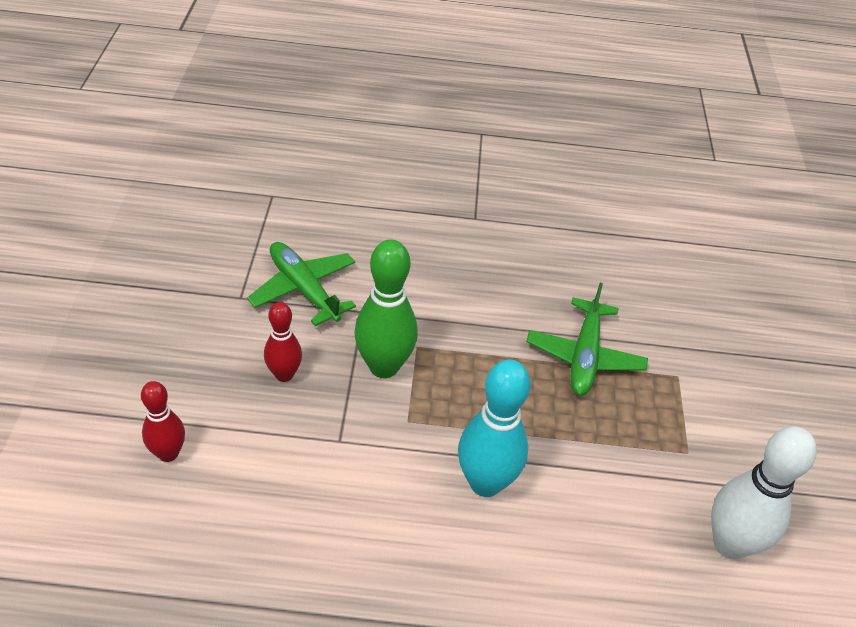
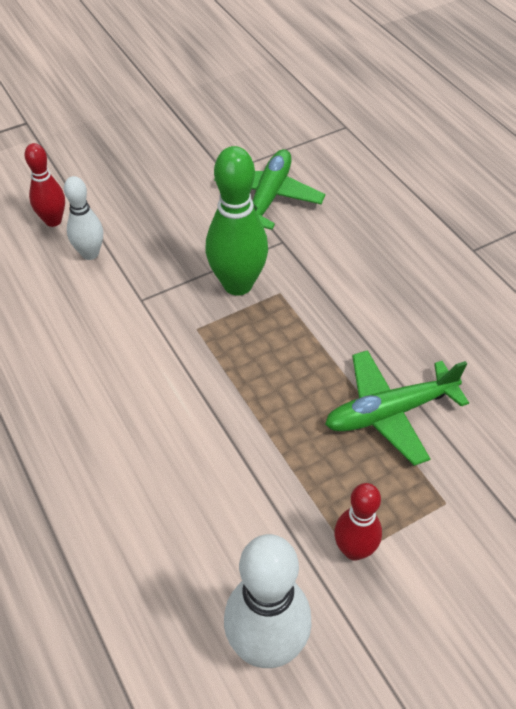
camera: 60 degrees right, 5 degrees up
red bowling pin [264,302,302,382] -> red bowling pin moved to [334,483,382,561]
turquoise bowling pin [458,360,531,497] -> none
none -> white bowling pin [64,176,103,260]

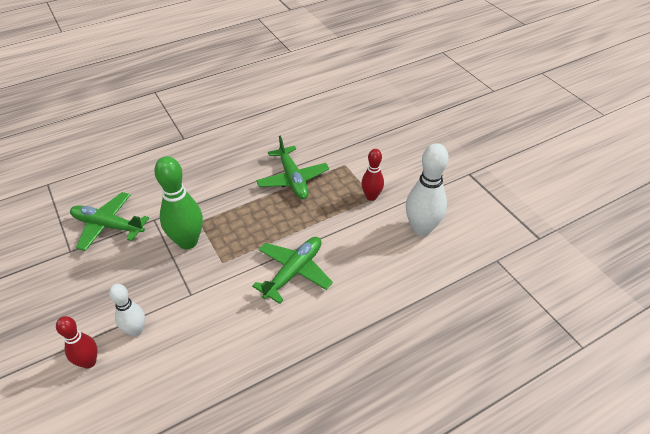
camera: 90 degrees left, 5 degrees down
none -> green plane [252,237,333,304]

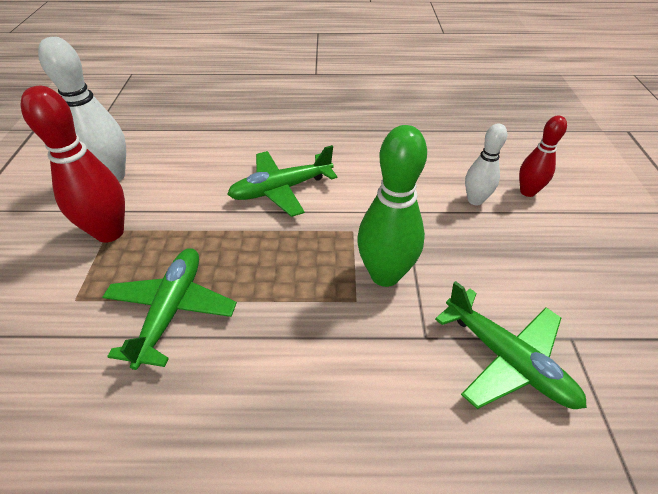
camera: 150 degrees left, 0 degrees up
red bowling pin [361,149,384,201] -> red bowling pin [21,86,125,243], size x1.67

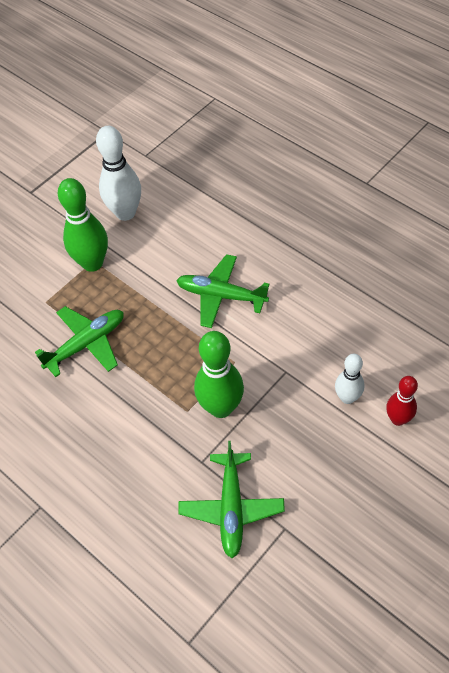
camera: 45 degrees right, 10 degrees up
red bowling pin [21,86,125,243] -> green bowling pin [58,178,108,272]

